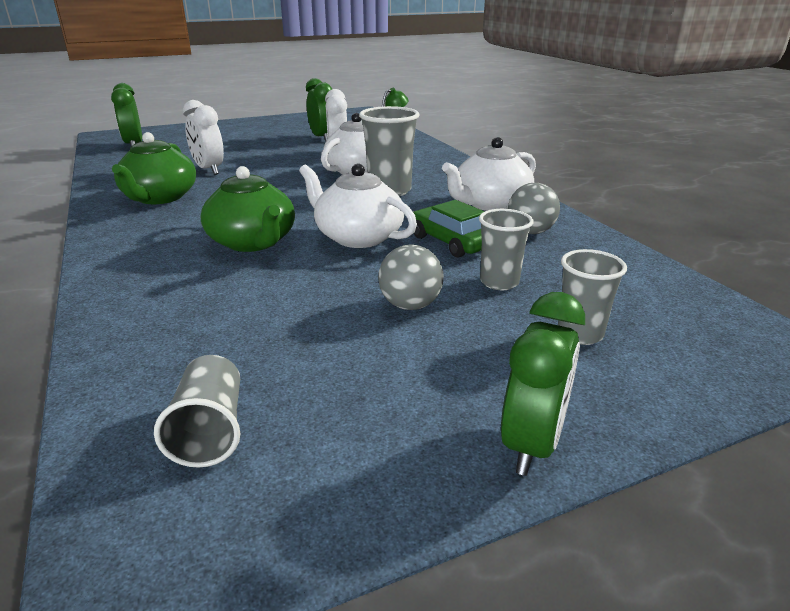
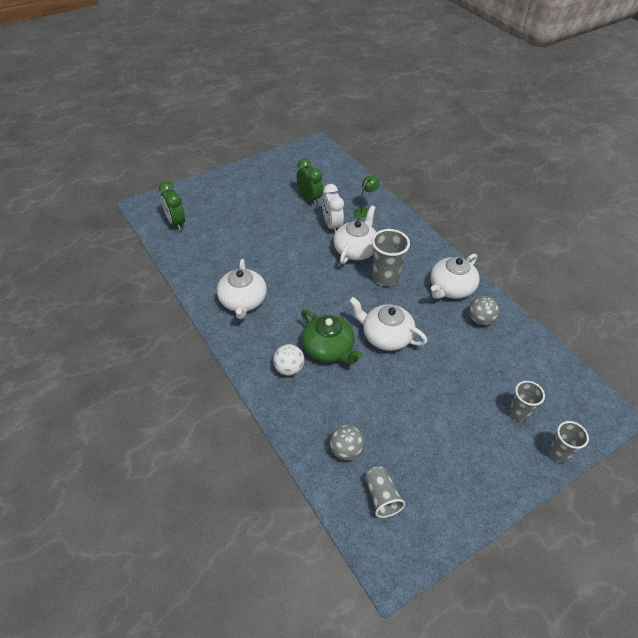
camera: 10 degrees left, 20 degrees up
green teapot [112,132,196,204] -> white teapot [217,259,267,319]
white clock [183,100,224,175] -> none
grey ball [378,245,444,310] -> grey ball moved to [330,425,365,460]
green car [413,200,485,258] -> none
grey cup [479,209,534,290] -> grey cup moved to [548,421,589,463]
green clock [501,292,585,476] -> none
none -> white ball [273,344,305,376]

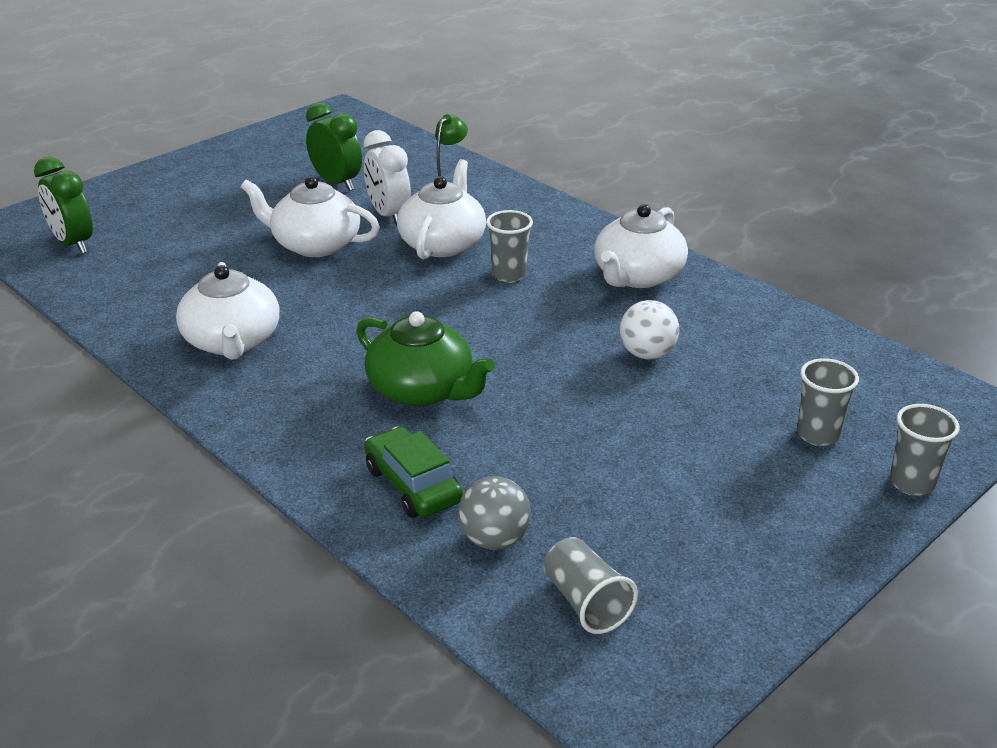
camera: 10 degrees left, 15 degrees down
white ball [273,344,305,376] -> white ball moved to [620,300,679,359]
white teapot [349,297,428,351] -> white teapot moved to [241,176,380,257]
grey cup [372,229,410,286] -> grey cup [486,210,533,283], size x0.64
grey ball [469,296,499,325] -> none
none -> green car [364,427,463,518]

